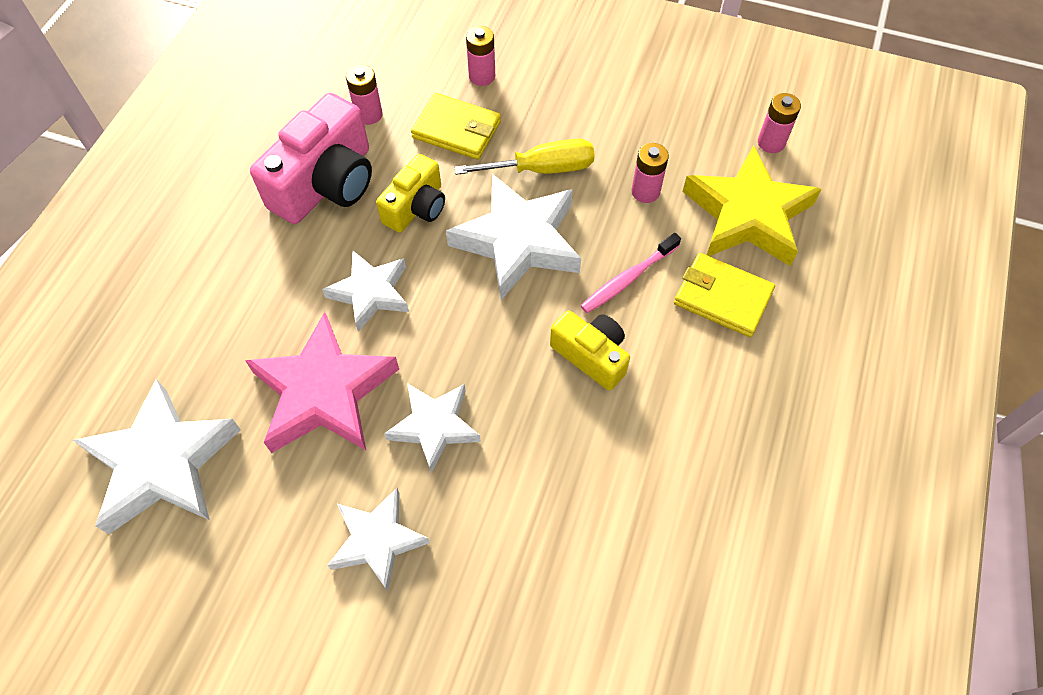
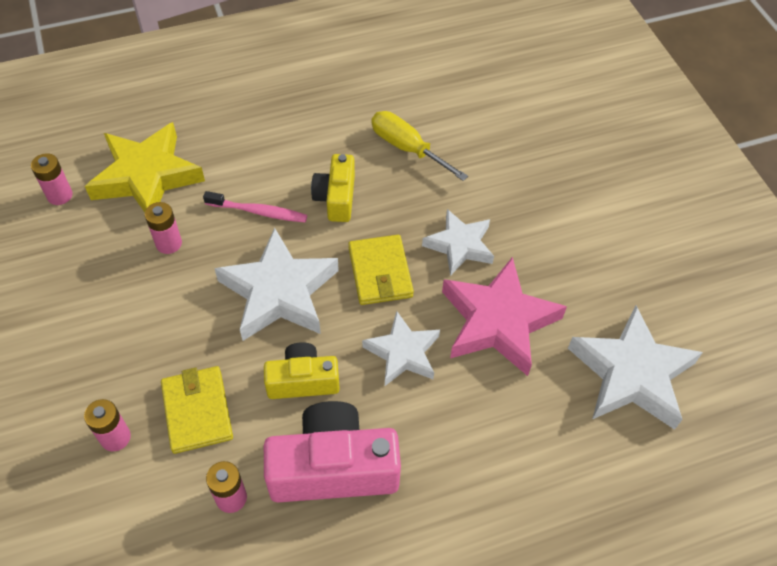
camera: 130 degrees left, 5 degrees down
white star [327,488,430,591] -> none
yellow screwdriver [454,139,595,175] -> yellow screwdriver moved to [372,111,468,181]
yellow wallet [674,253,775,337] -> yellow wallet moved to [348,235,414,305]

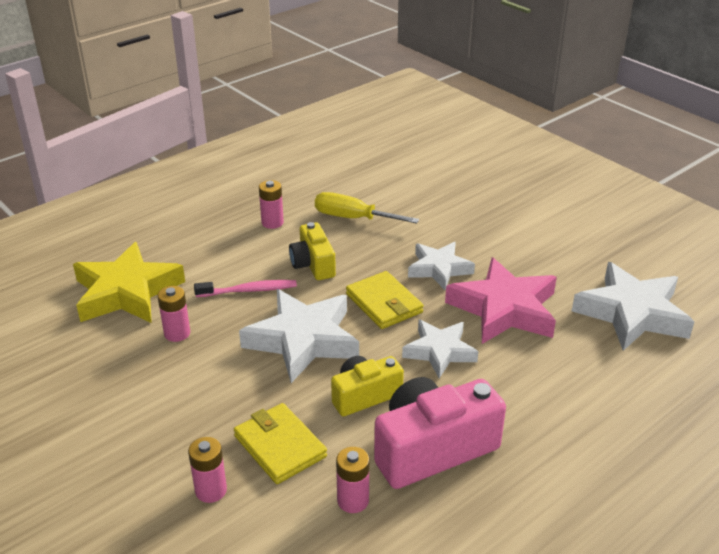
camera: 20 degrees left, 20 degrees down
pink battery [31,153,73,205] -> pink battery moved to [259,180,284,229]

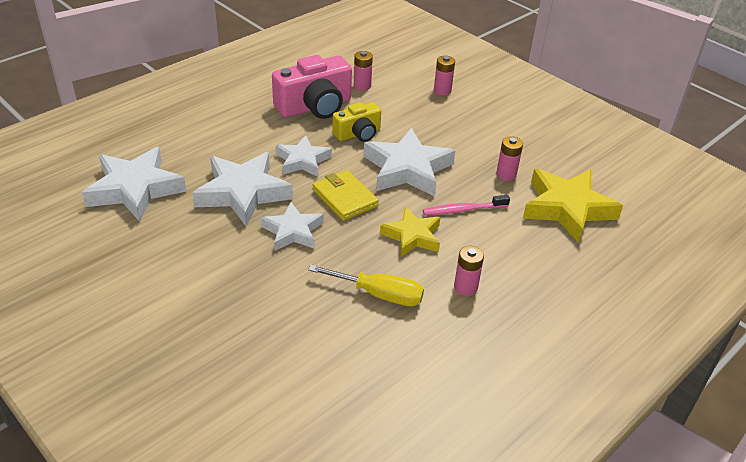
camera: 175 degrees right, 5 degrees up
yellow wallet [234,403,327,484] -> none
yellow camera [289,222,336,280] -> yellow star [380,207,440,257]
pink star [445,257,557,344] -> white star [192,152,293,226]

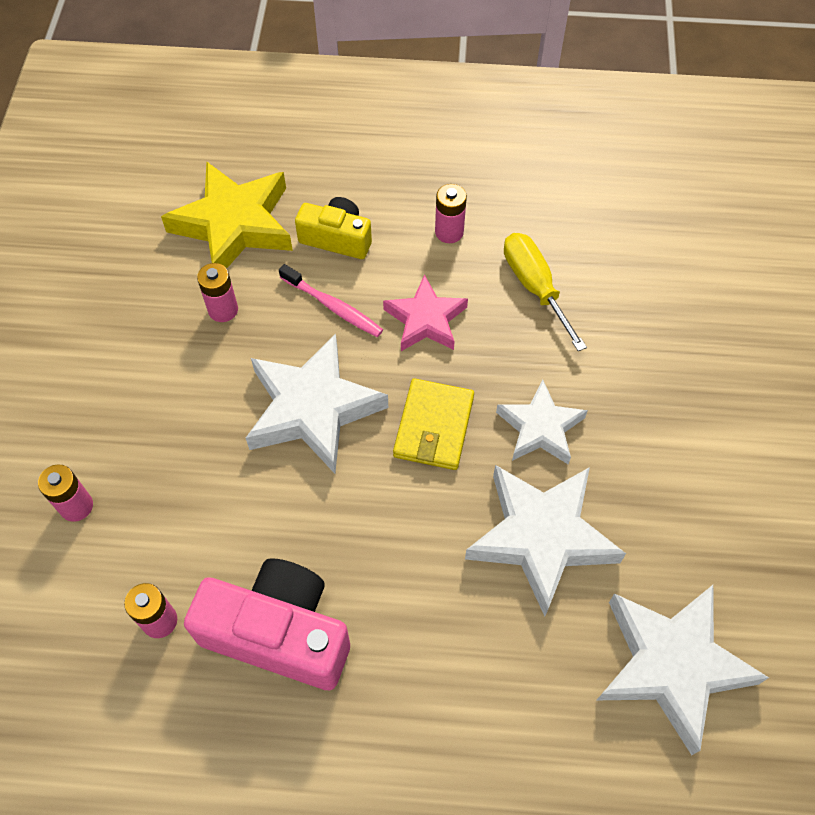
camera: 130 degrees left, 20 degrees up
white star [276,135,332,177] -> none
yellow camera [333,102,381,142] -> yellow camera moved to [295,197,372,259]
yellow star [380,207,440,257] -> pink star [383,274,468,351]

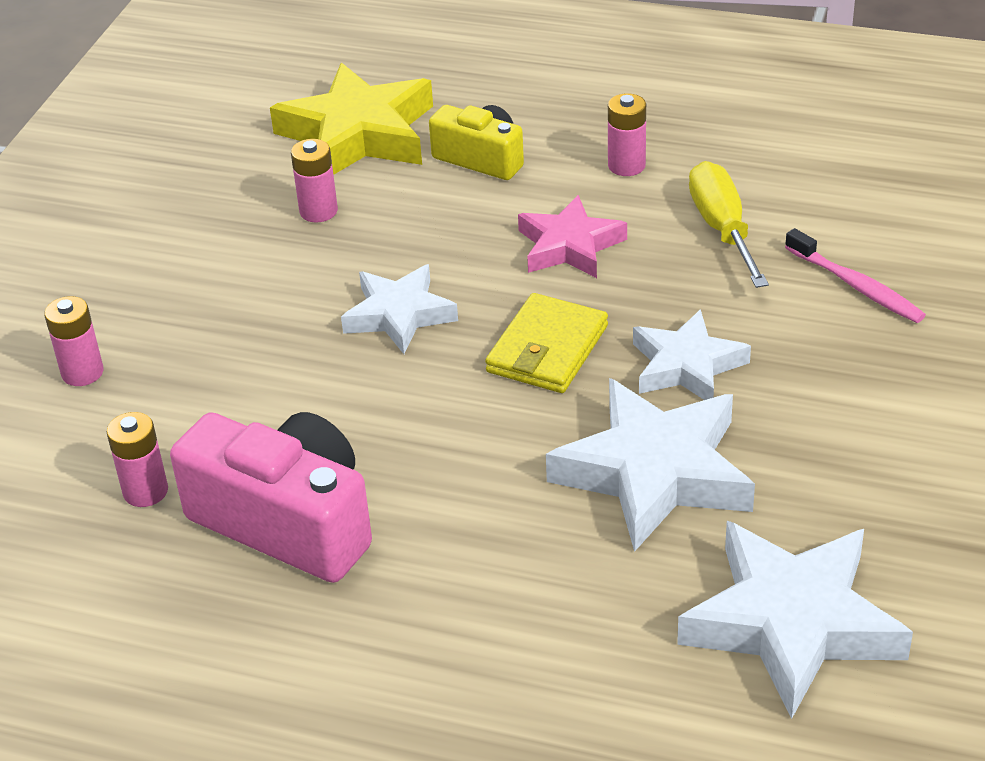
camera: 15 degrees right, 20 degrees down
white star [246,334,388,474] -> white star [341,264,458,354], size x0.62
pink toothbrush [279,264,383,337] -> pink toothbrush moved to [785,228,926,323]

